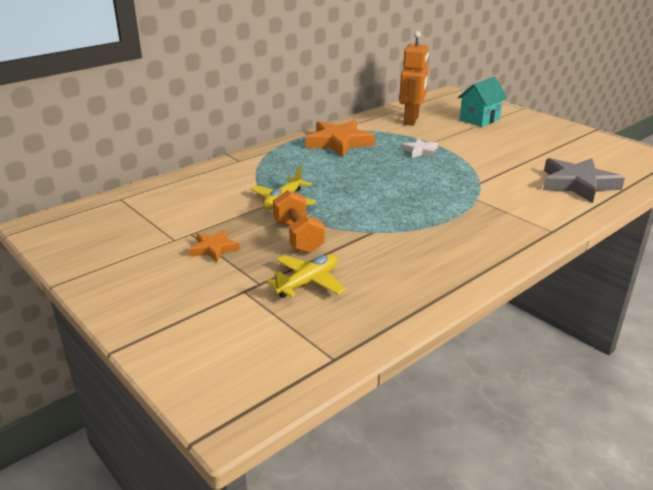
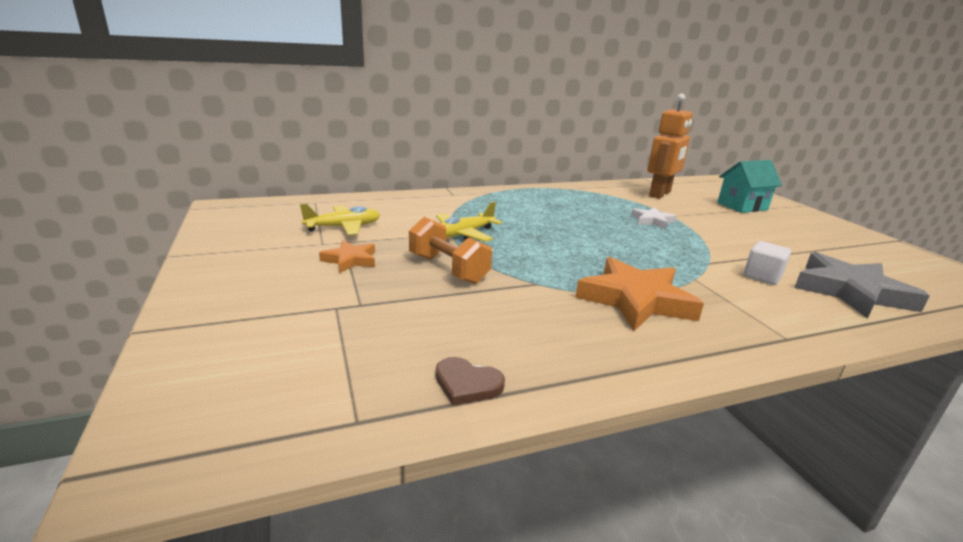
camera: 20 degrees right, 5 degrees down
yellow plane [267,254,346,298] -> yellow plane moved to [300,204,380,235]
orange dumbbell [273,190,325,254] -> orange dumbbell turned 45 degrees counterclockwise [409,217,492,284]
orange star [305,120,375,157] -> orange star moved to [575,257,704,331]
none -> brown heart [436,357,505,405]
none -> white cube [744,241,791,285]

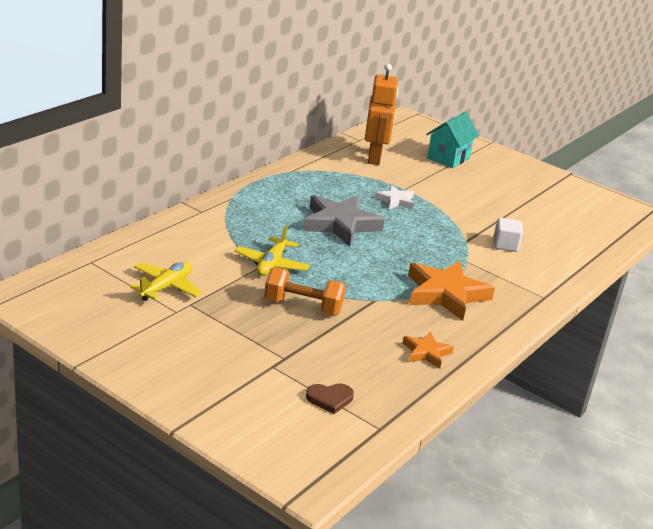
camera: 35 degrees left, 5 degrees up
orange star [319,241,375,273] -> orange star moved to [403,332,454,368]
brown heart [436,357,505,405] -> brown heart moved to [306,383,354,414]
grey star [794,252,930,319] -> grey star moved to [303,195,385,246]

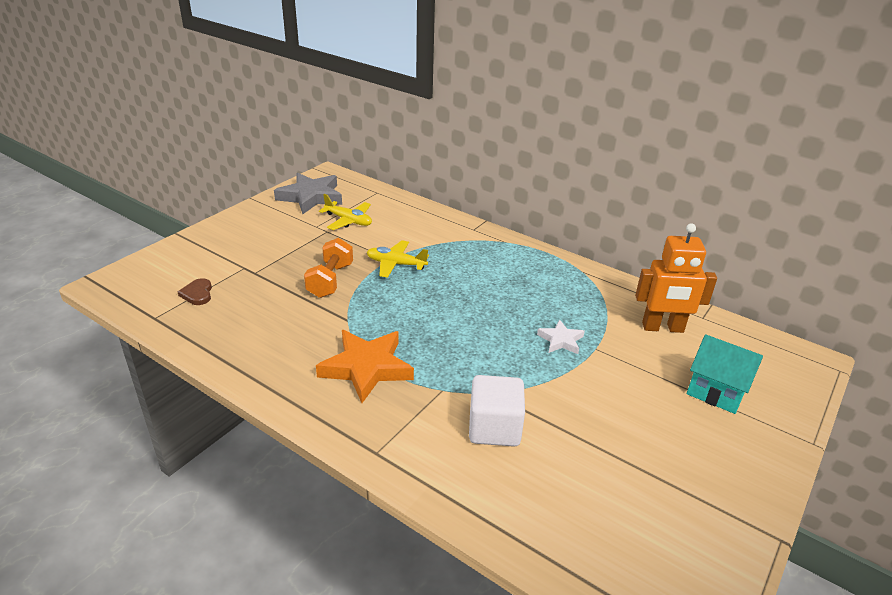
camera: 90 degrees right, 5 degrees up
grey star [303,195,385,246] -> grey star moved to [274,173,342,214]
orange star [403,332,454,368] -> none
white cube [493,218,523,252] -> white cube [469,375,525,446], size x1.58

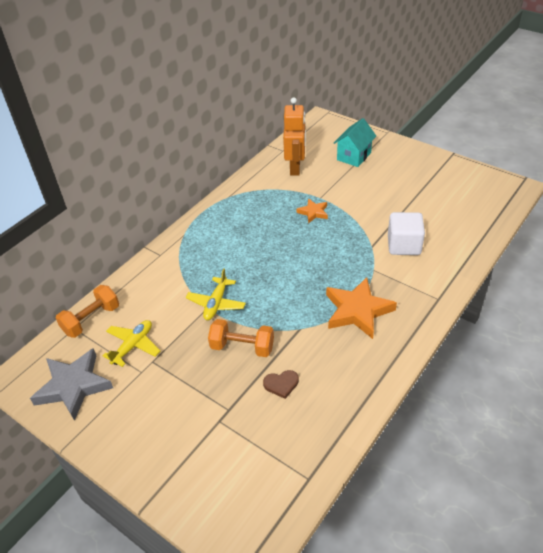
camera: 85 degrees left, 10 degrees up
brown heart [178,278,212,305] -> brown heart moved to [263,370,299,399]
white star [537,319,585,354] -> orange star [297,198,328,223]
none -> orange dumbbell [56,285,119,338]

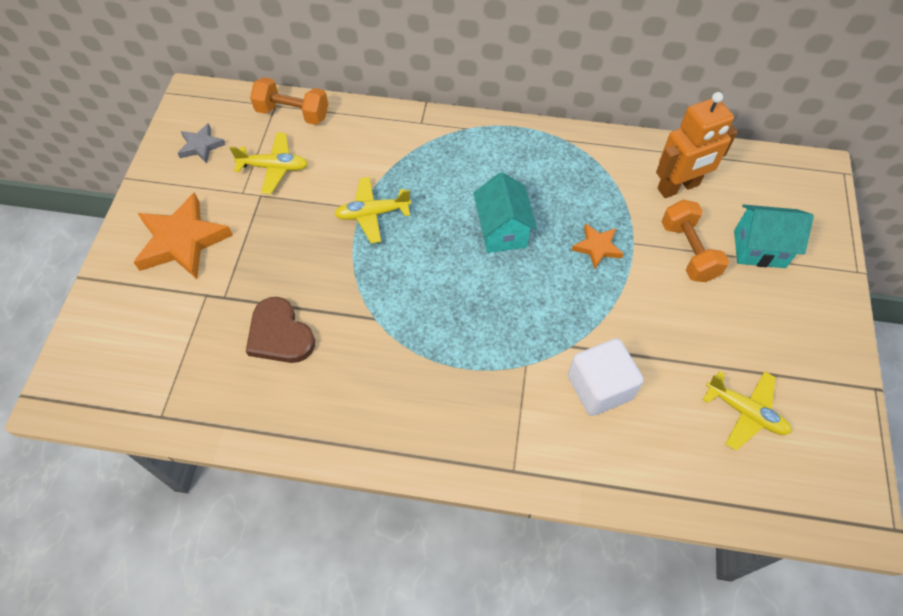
camera: 60 degrees right, 15 degrees up
grey star [30,348,113,421] -> grey star [178,123,226,163], size x0.53
orange dumbbell [208,319,274,357] -> orange dumbbell moved to [661,200,729,282]
brown heart [263,370,299,399] -> brown heart [246,297,315,363], size x1.64
orange star [326,277,397,339] -> orange star moved to [134,192,233,279]
none -> turquoise house [473,172,537,253]
none -> yellow plane [703,371,791,451]

